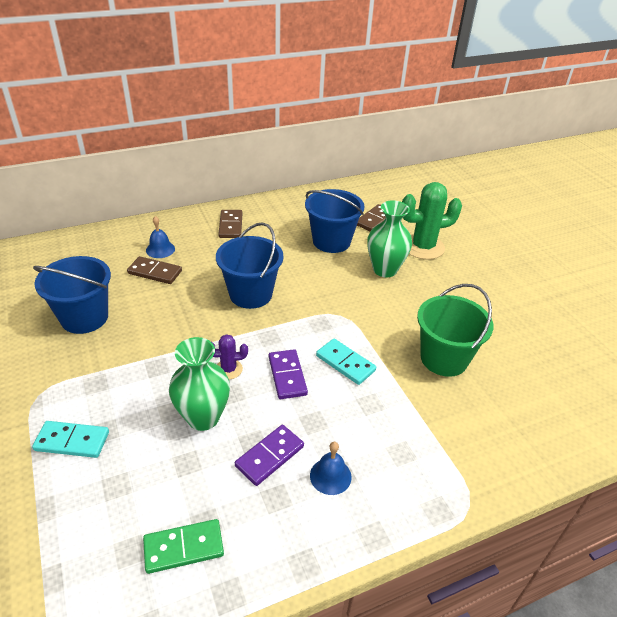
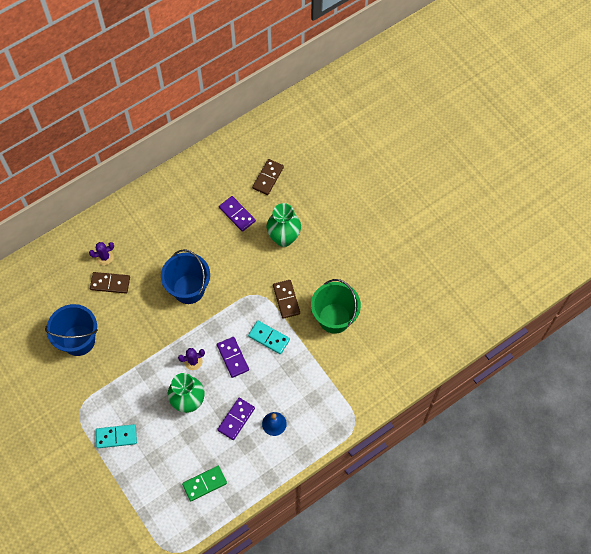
camera: 10 degrees left, 25 degrees up
blue bell [146,216,175,258] -> purple cactus [89,242,114,265]
brown domino [219,210,242,238] -> brown domino moved to [273,280,300,319]
blue bucket [305,189,365,253] -> purple domino [219,196,256,232]
green cactus [402,182,462,260] -> none

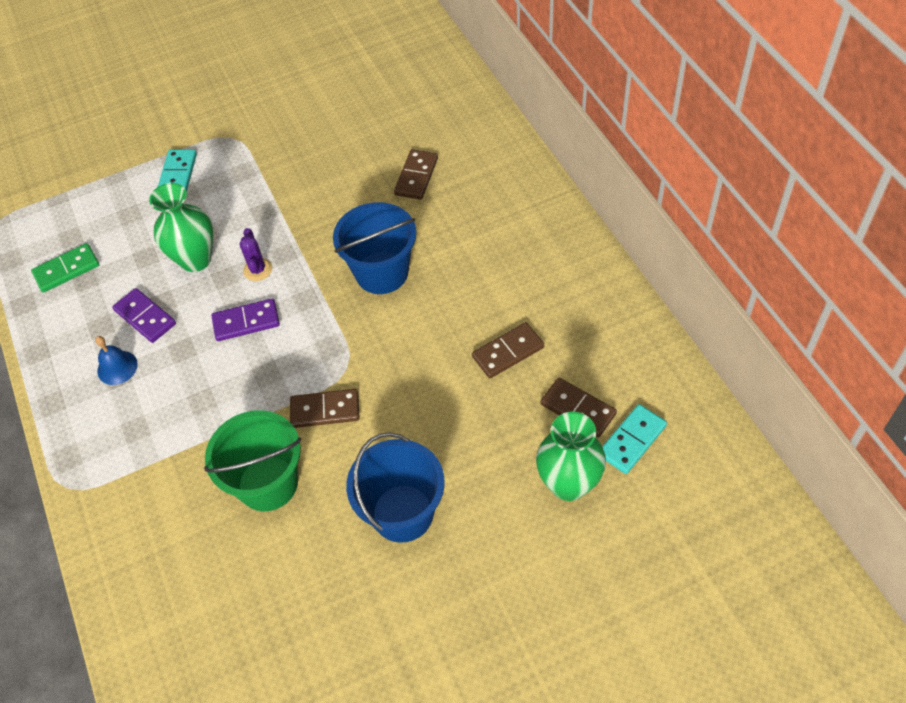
camera: 105 degrees right, 10 degrees down
blue bucket [45,304,98,356] -> blue bucket moved to [346,432,445,543]
purple cactus [89,242,114,265] -> none
green domino [182,466,227,501] -> green domino turned 75 degrees clockwise [31,243,99,293]
purple domino [219,196,256,232] -> brown domino [472,322,544,378]
turquoise domino [248,321,290,354] -> turquoise domino moved to [602,404,667,474]
green vase [267,203,301,247] -> green vase moved to [536,412,606,501]

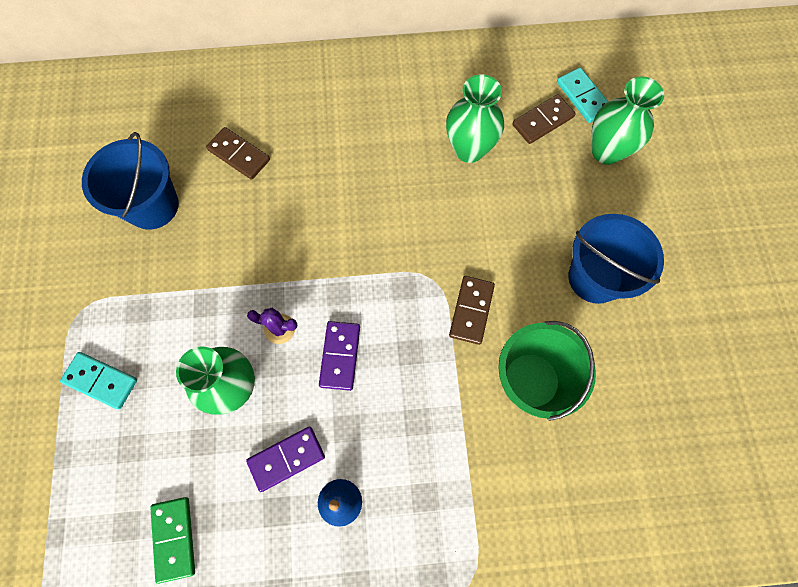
camera: 75 degrees left, 15 degrees up
blue bucket [333,202,416,294] -> blue bucket moved to [82,132,179,230]
brown domino [472,322,544,378] -> green vase [446,74,504,163]

